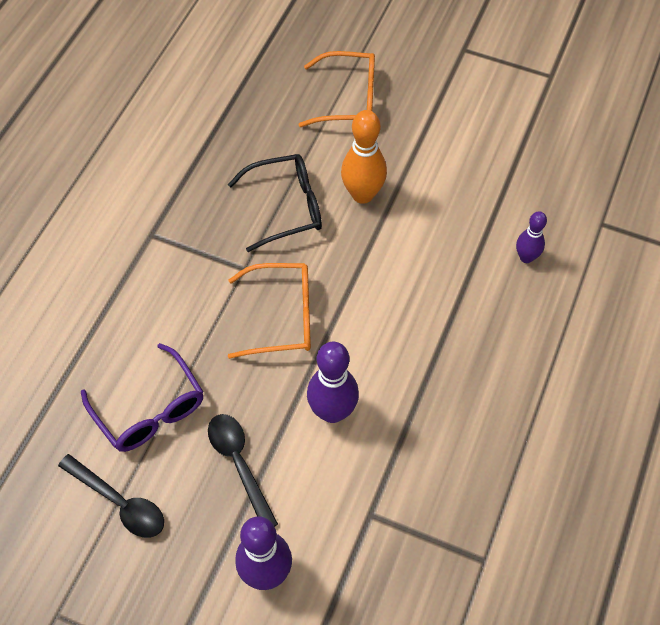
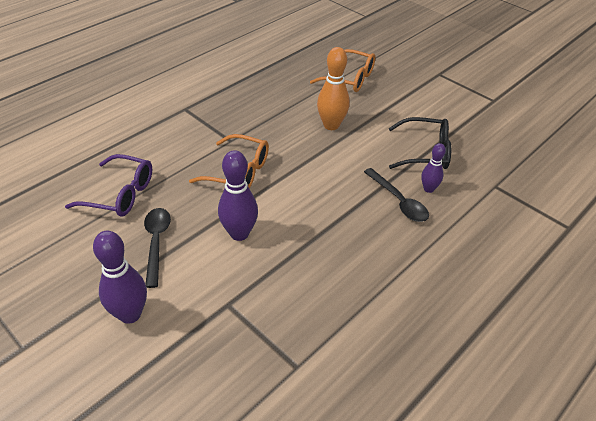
camera: 20 degrees right, 15 degrees down
black spoon [58,454,164,538] -> black spoon moved to [364,168,429,222]
purple glasses [81,343,203,452] -> purple glasses turned 60 degrees counterclockwise [65,154,152,217]
black glasses [228,154,322,252] -> black glasses moved to [389,117,451,169]

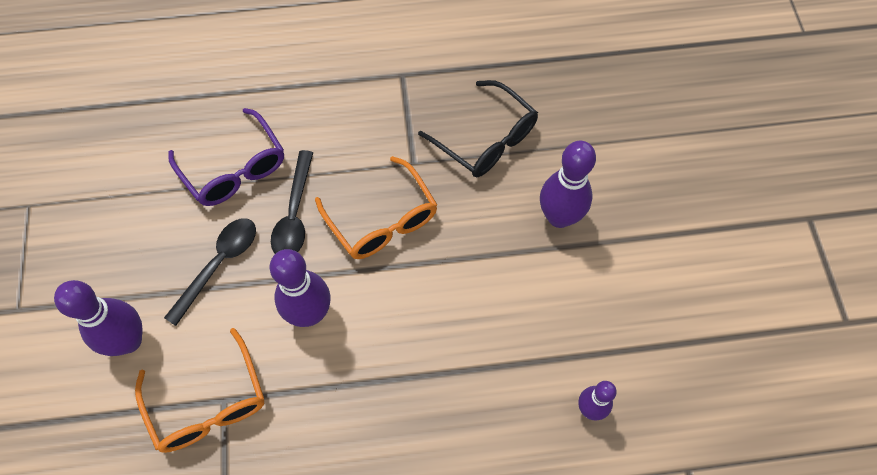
camera: 40 degrees right, 20 degrees up
orange glasses [310,49,375,92] -> orange glasses moved to [135,328,264,453]
orange bowling pin [317,47,350,130] -> purple bowling pin [540,141,596,228]
black spoon [364,168,429,222] -> black spoon moved to [271,150,313,254]
black glasses [389,117,451,169] -> black glasses moved to [418,80,538,177]

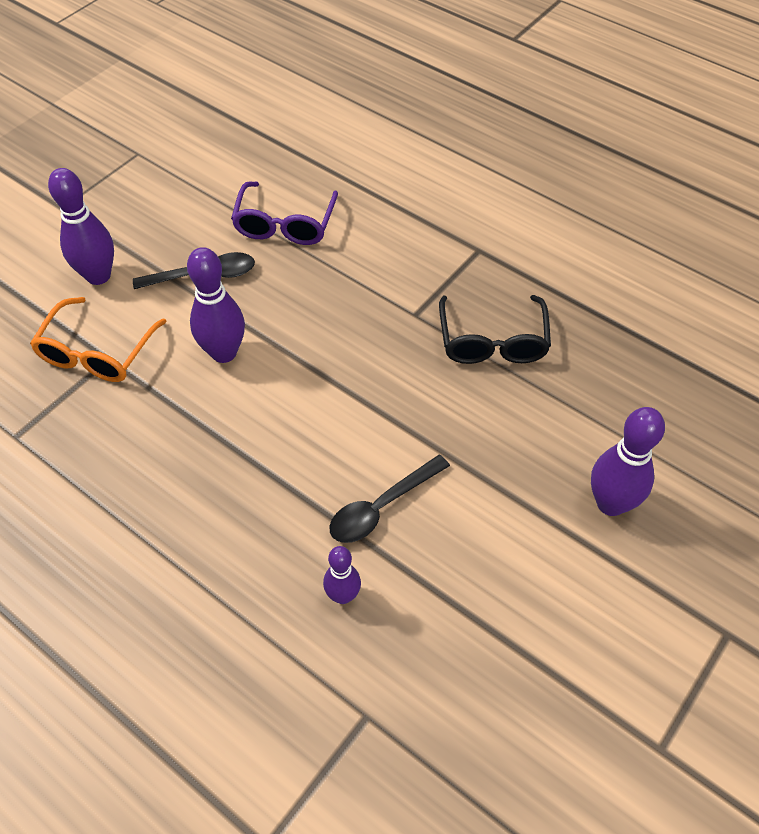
camera: 45 degrees right, 10 degrees down
black spoon [271,150,313,254] -> black spoon moved to [329,455,450,543]
orange glasses [315,156,437,259] -> none
purple bowling pin [540,141,596,228] -> purple bowling pin moved to [591,407,665,516]

